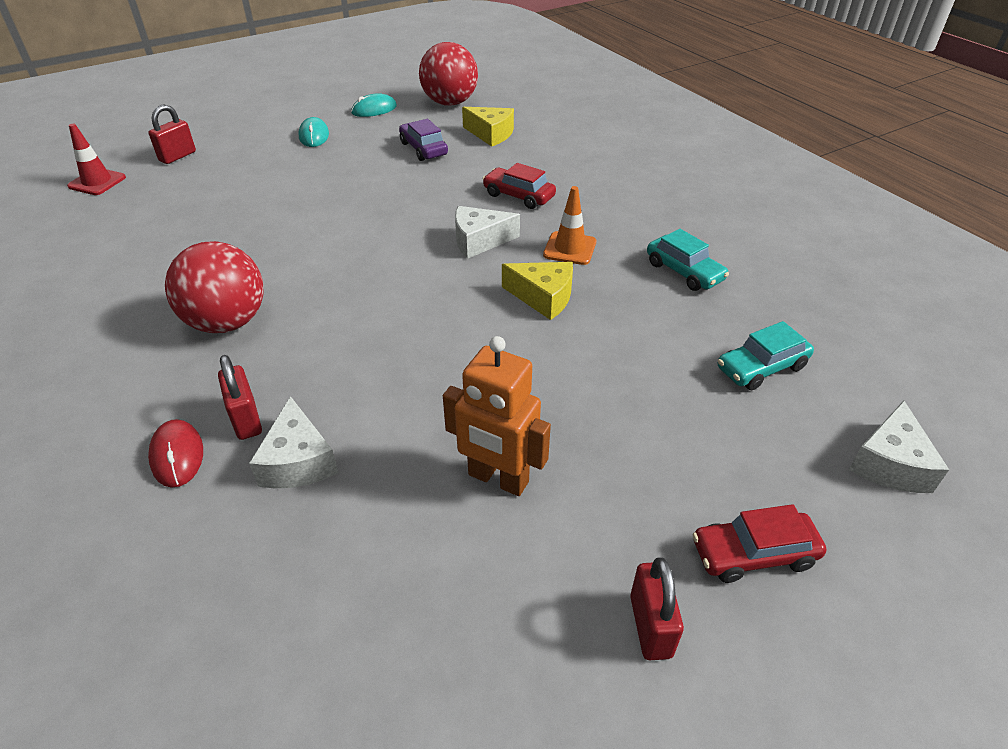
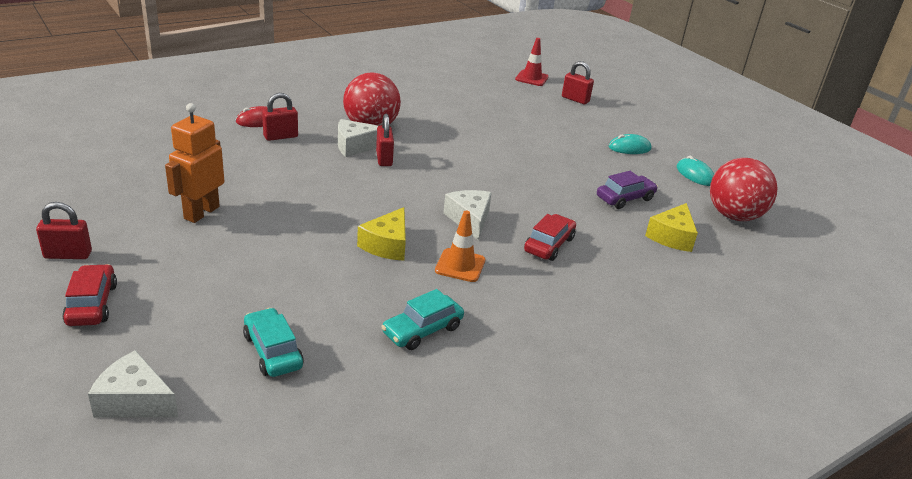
camera: 85 degrees right, 10 degrees down
white cheese [249,396,338,488] -> white cheese moved to [338,119,378,157]
none -> red padlock [376,114,394,166]

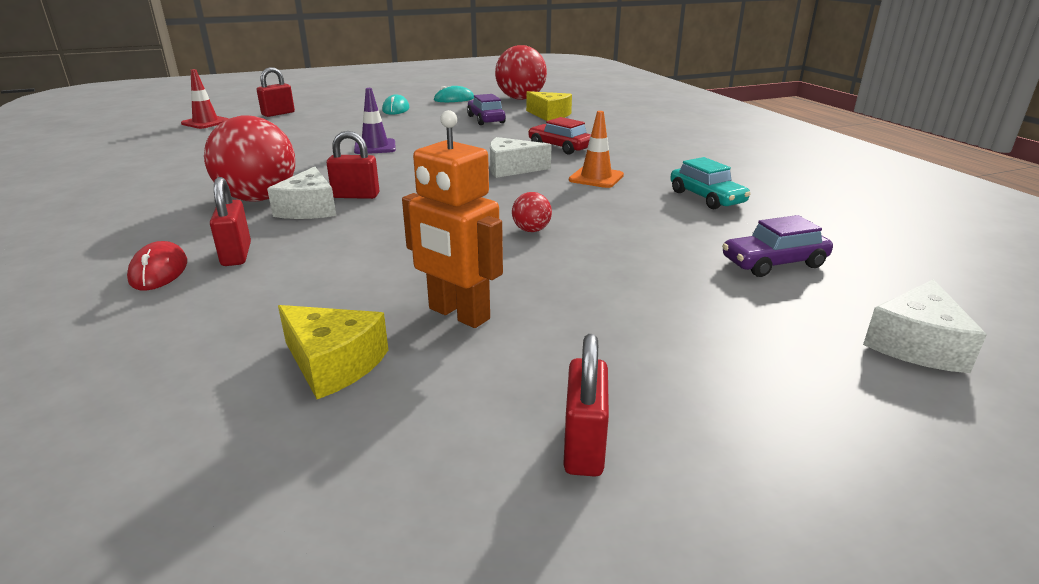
camera: 75 degrees left, 5 degrees down
red car [62,264,117,326] -> none
turquoise car [243,308,304,377] -> purple car [722,215,833,277]
yellow cheese [357,207,406,261] -> yellow cheese moved to [278,305,388,399]
none -> purple traffic cone [354,88,396,154]
none -> red ball [512,192,552,232]

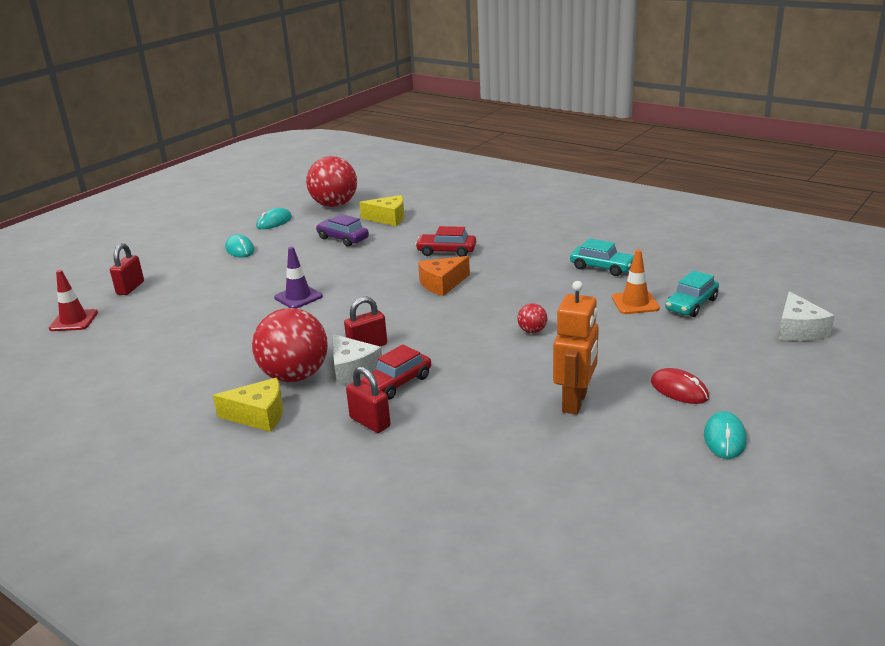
camera: 30 degrees left, 0 degrees up
red mouse [127,241,187,290] -> red mouse moved to [651,368,709,404]
yellow cheese [278,305,388,399] -> yellow cheese moved to [213,378,283,432]
orange robot [402,110,503,328] -> orange robot turned 75 degrees counterclockwise [553,281,599,415]
white cheese [490,137,551,178] -> orange cheese [418,256,470,296]
red padlock [563,334,609,477] -> turquoise mouse [704,411,747,459]
orange traffic cone [569,111,624,188] -> orange traffic cone moved to [612,250,660,314]
purple car [722,215,833,277] -> turquoise car [665,270,719,317]
none -> red car [360,344,431,400]

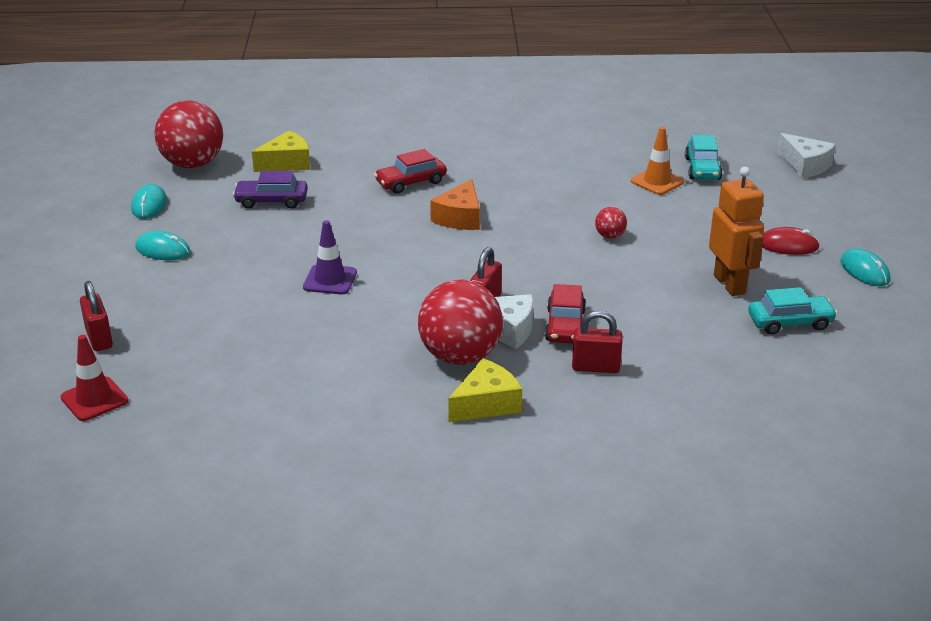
camera: 40 degrees left, 5 degrees up
turquoise car [570,238,634,276] -> turquoise car moved to [748,287,838,335]

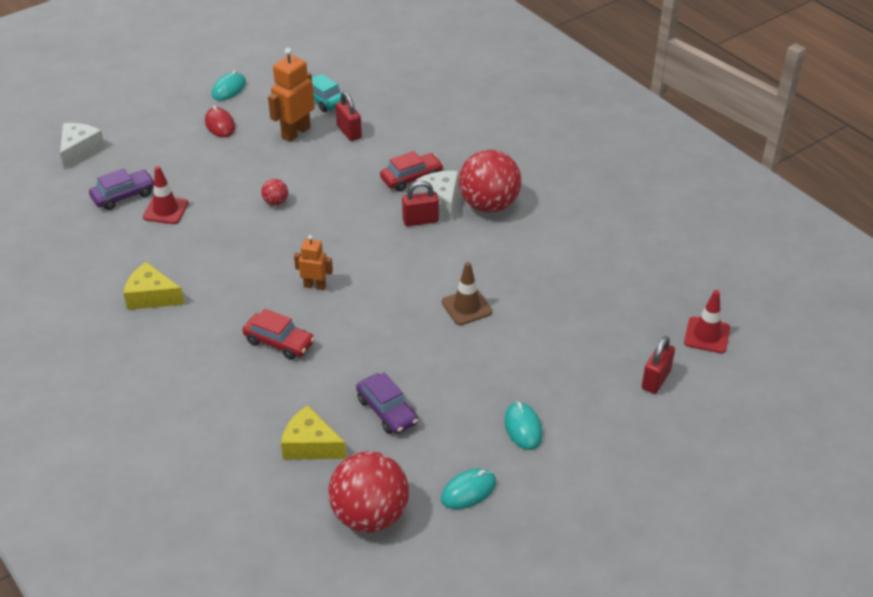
camera: 125 degrees left, 10 degrees up
purple traffic cone [303,220,357,294] -> brown traffic cone [442,262,492,325]
orange cheese [430,179,480,230] -> orange robot [294,235,333,290]
yellow cheese [448,358,522,422] -> yellow cheese moved to [123,262,184,310]
red padlock [572,310,622,373] -> red padlock moved to [335,92,362,141]
orange traffic cone [631,127,684,195] -> red traffic cone [143,166,189,224]
turquoise car [685,135,722,180] -> purple car [89,168,154,210]

